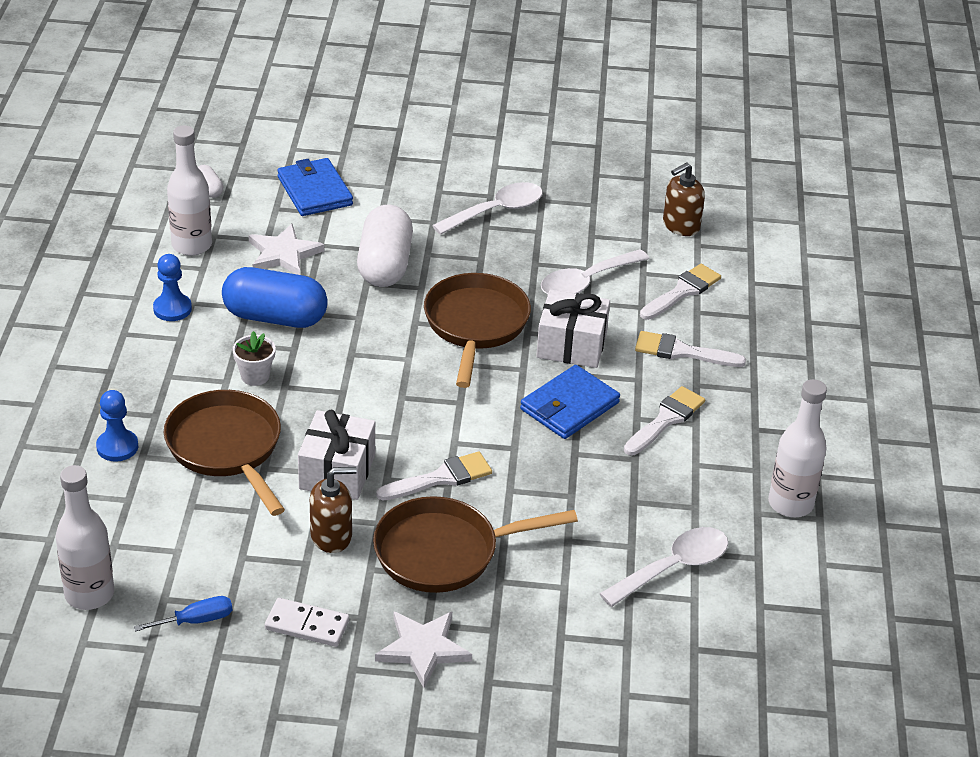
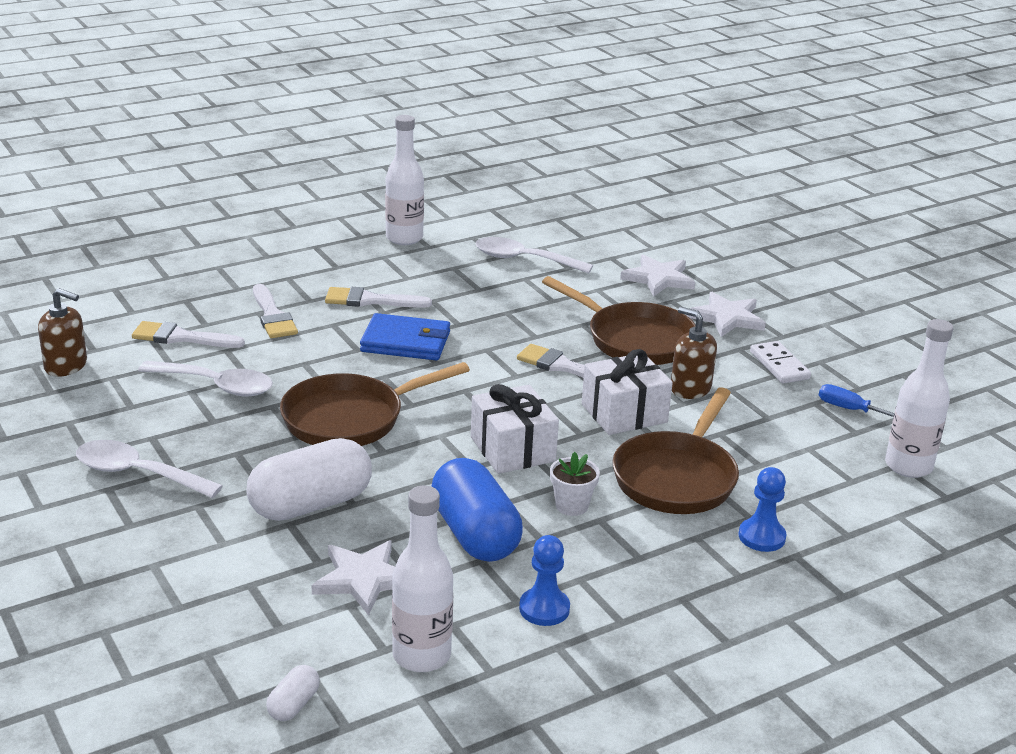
camera: 125 degrees left, 10 degrees down
blue wallet [277,158,353,216] -> none
white gift [536,289,610,368] -> white gift moved to [471,384,559,474]
none -> white star [620,255,695,296]

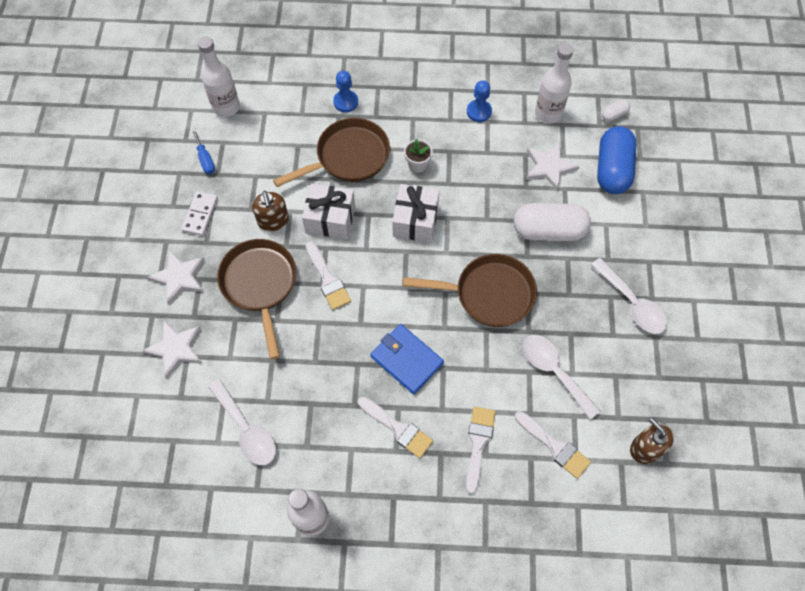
camera: 145 degrees left, 35 degrees up
blue capsule [431,458,523,562] -> blue capsule moved to [597,126,637,194]

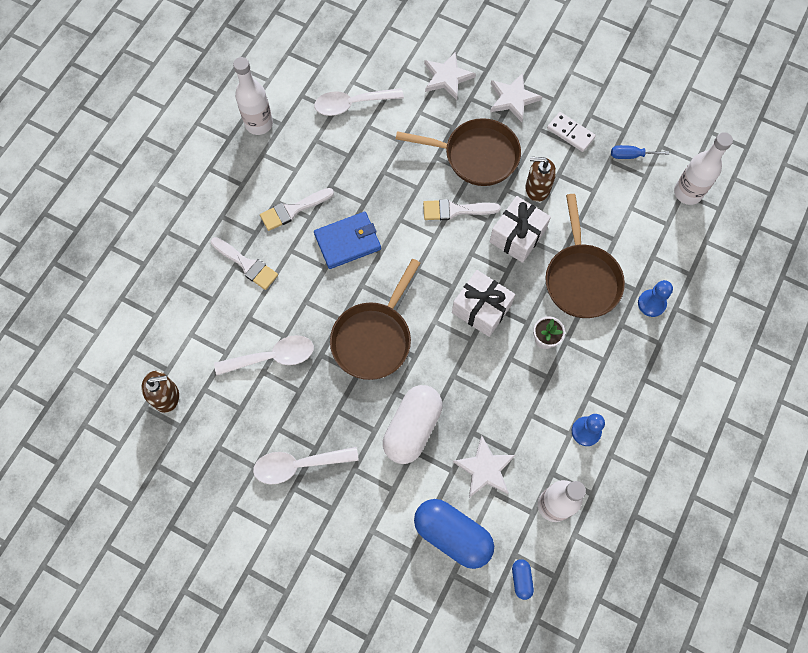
camera: 115 degrees right, 5 degrees up
white brush [515,411,591,479] -> none
white capsule [602,99,630,122] -> blue capsule [512,559,534,600]

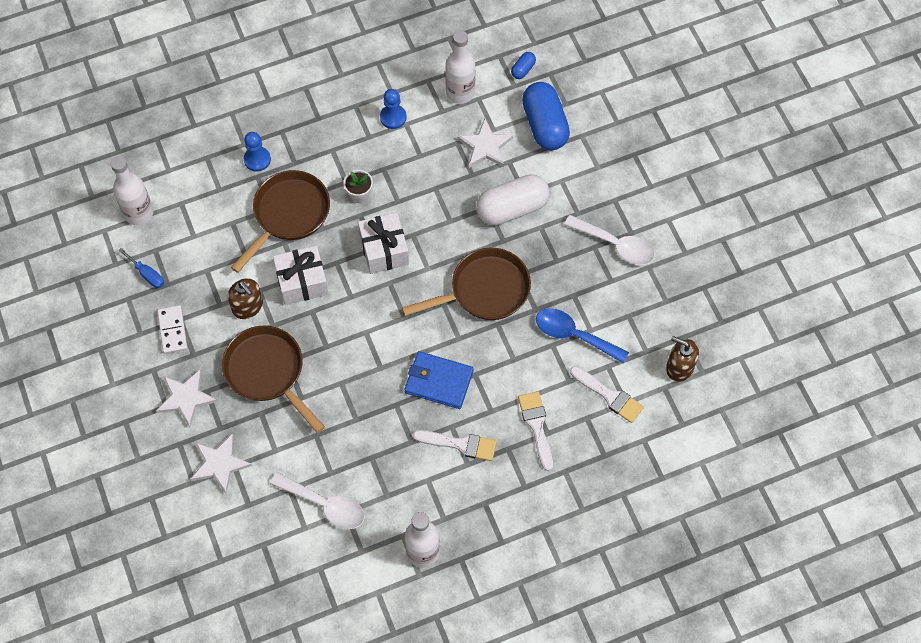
camera: 140 degrees left, 5 degrees down
white spoon [214,335,314,375] -> blue spoon [536,308,629,363]
white brush [423,199,501,220] -> white brush moved to [570,366,644,423]

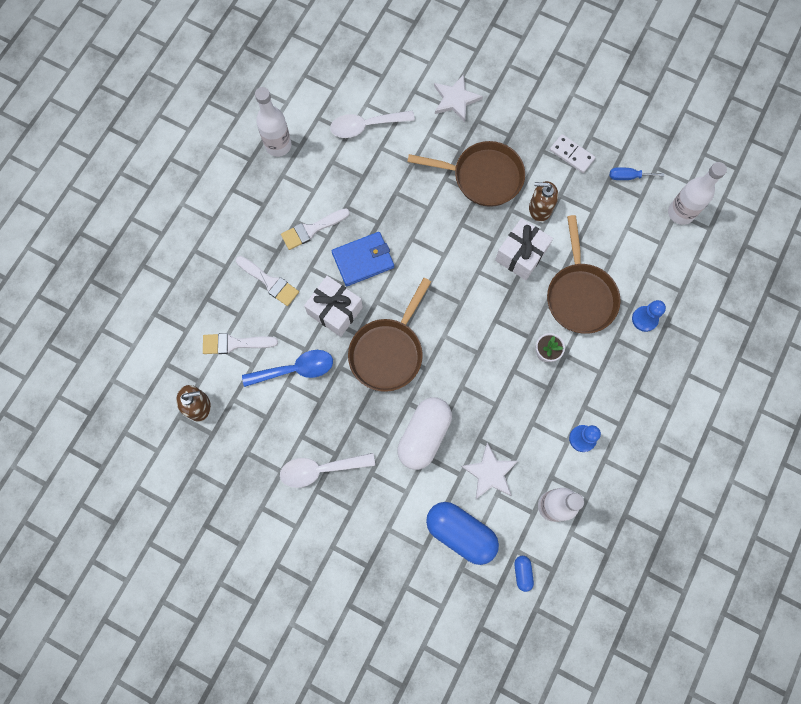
camera: 140 degrees right, 10 degrees up
white star [156,369,217,427] -> none
white gift [358,212,409,274] -> white gift moved to [304,276,363,337]

